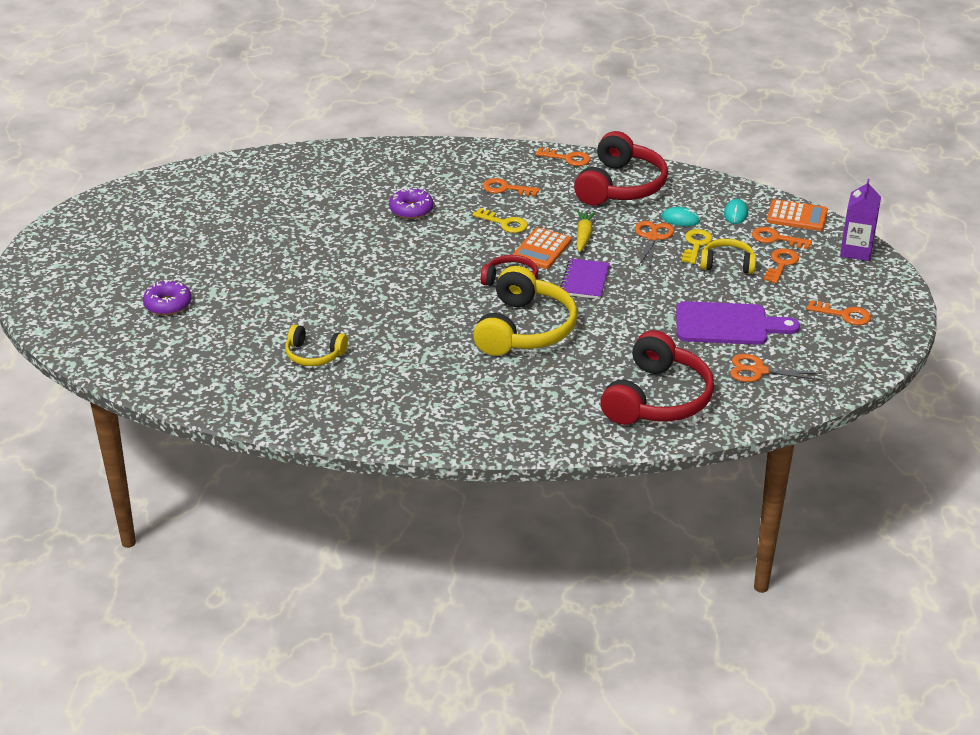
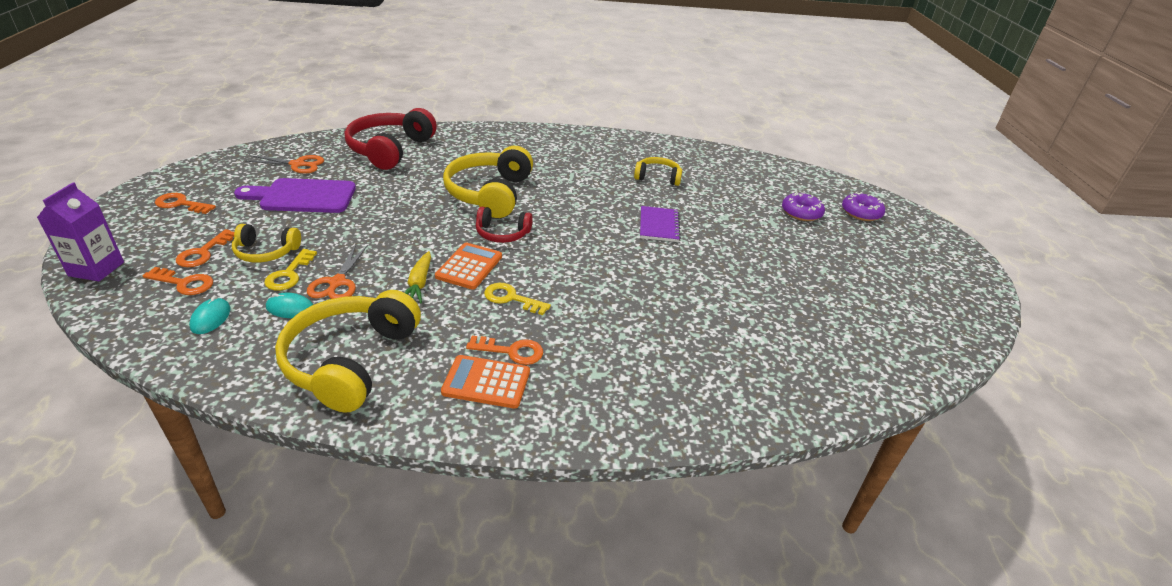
camera: 170 degrees right, 0 degrees up
purple donut [389,187,433,219] -> purple donut moved to [842,192,885,221]
orange key [535,148,591,166] -> none
purple notebook [561,258,610,299] -> purple notebook moved to [640,206,681,242]
red headphones [574,131,668,206] -> yellow headphones [275,290,421,413]
orange calculator [767,199,828,231] -> orange calculator moved to [441,355,530,409]

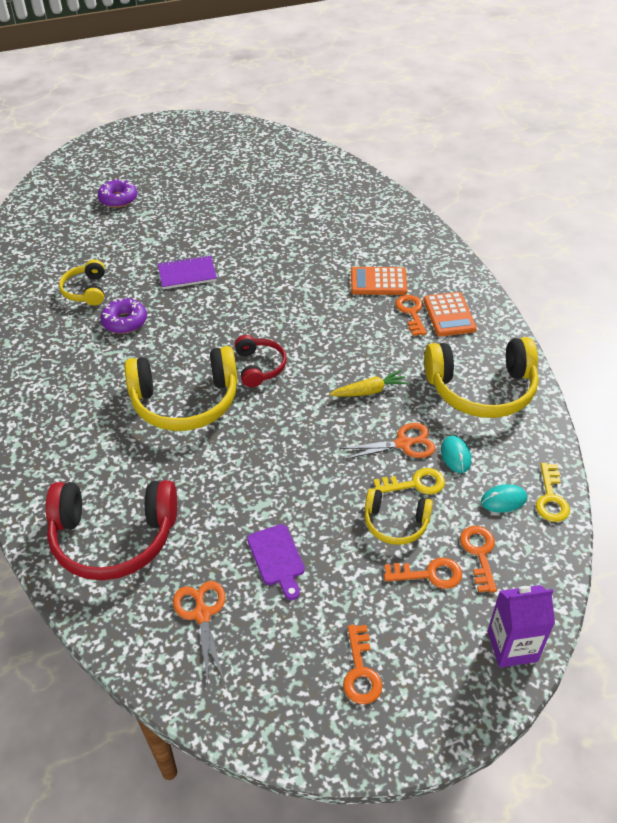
camera: 105 degrees left, 10 degrees up
yellow headphones [232,224,301,262] -> yellow headphones turned 120 degrees clockwise [365,488,433,545]
purple cutting board [234,178,356,213] -> purple cutting board [247,524,305,600], size x0.58
orange calculator [435,242,502,289] -> orange calculator moved to [351,267,407,295]
yellow key [484,283,551,315] -> yellow key moved to [536,463,570,522]
purple donut [842,192,885,221] -> purple donut moved to [101,298,147,334]

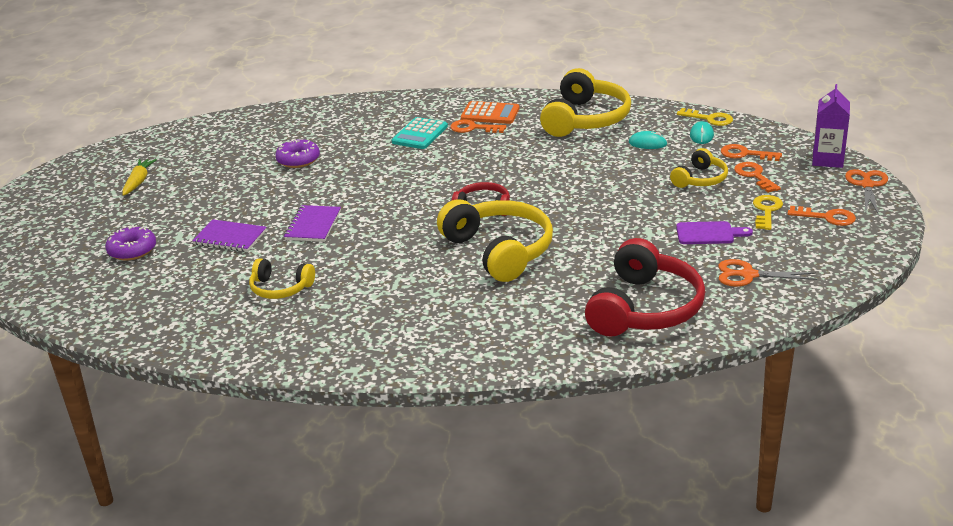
camera: 65 degrees left, 15 degrees down
purple donut [101,298,147,334] -> purple donut moved to [275,139,320,168]
yellow headphones [125,346,237,431] -> yellow headphones turned 45 degrees counterclockwise [437,199,553,282]
yellow carrot [329,370,409,397] -> yellow carrot moved to [123,159,157,196]
orange scissors [340,423,436,460] -> orange scissors moved to [845,169,888,215]
orange calculator [351,267,407,295] -> turquoise calculator [391,117,448,149]
yellow key [374,468,445,495] -> yellow key moved to [753,195,783,230]
orange key [384,557,462,589] -> orange key turned 45 degrees counterclockwise [734,162,781,193]
none -> purple notebook [192,220,267,252]

